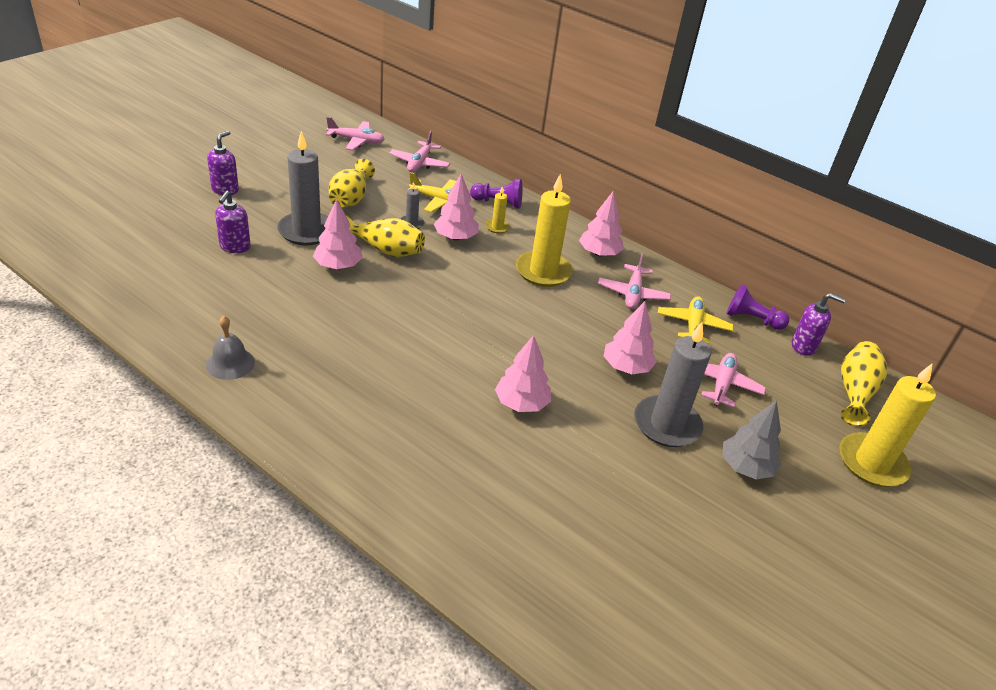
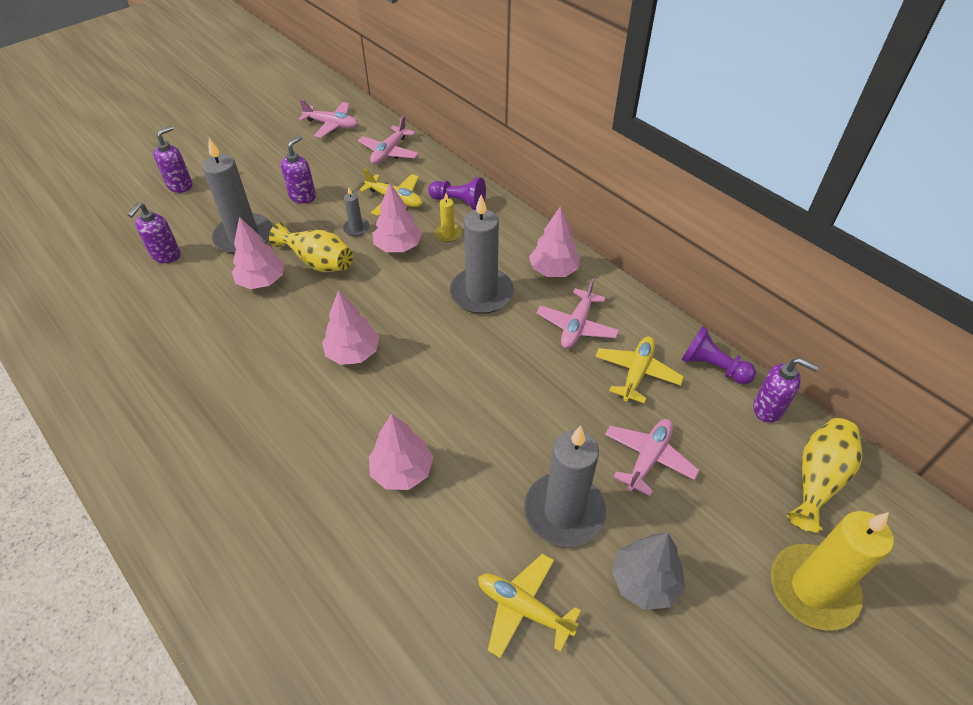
camera: 15 degrees right, 10 degrees up
grey bell [206,316,255,380] -> none
yellow vase [329,159,375,207] -> purple soap dispenser [281,136,316,204]
yellow candle [516,174,573,287] -> grey candle [450,195,514,314]
pink tree [604,301,657,374] -> pink tree moved to [322,290,379,365]
none -> yellow plane [478,554,581,658]

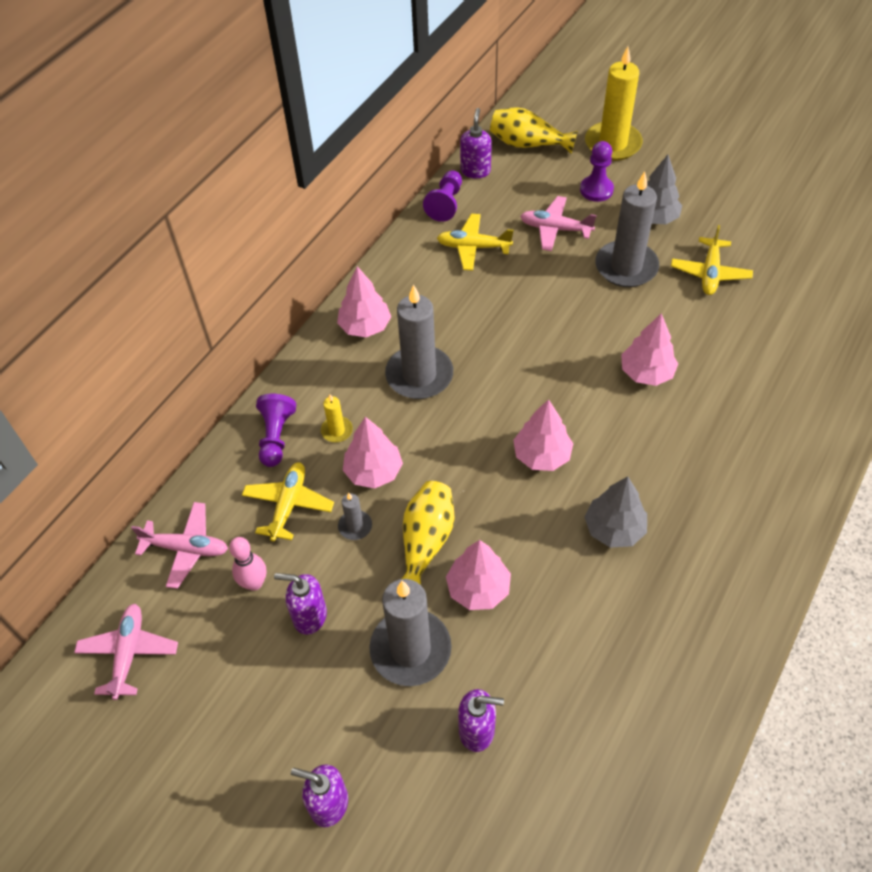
camera: 105 degrees left, 5 degrees up
pink plane [536,278,619,349] -> none
none -> pink bowling pin [229,537,266,591]
none -> purple pawn [580,141,614,202]
none -> grey tree [584,476,647,548]

